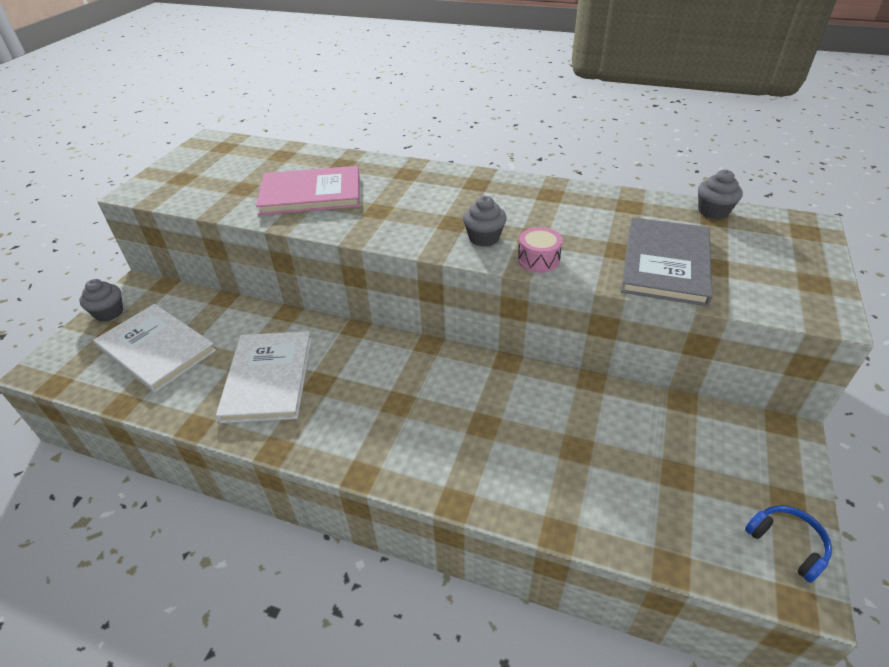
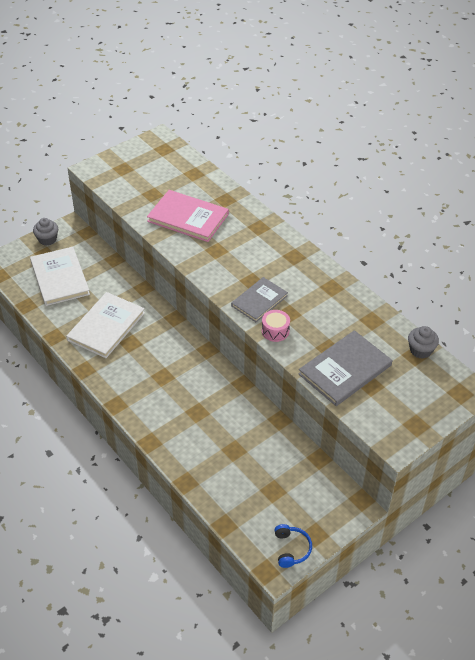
camera: 30 degrees right, 5 degrees up
grey cupcake [463,196,507,247] -> grey book [231,277,288,322]

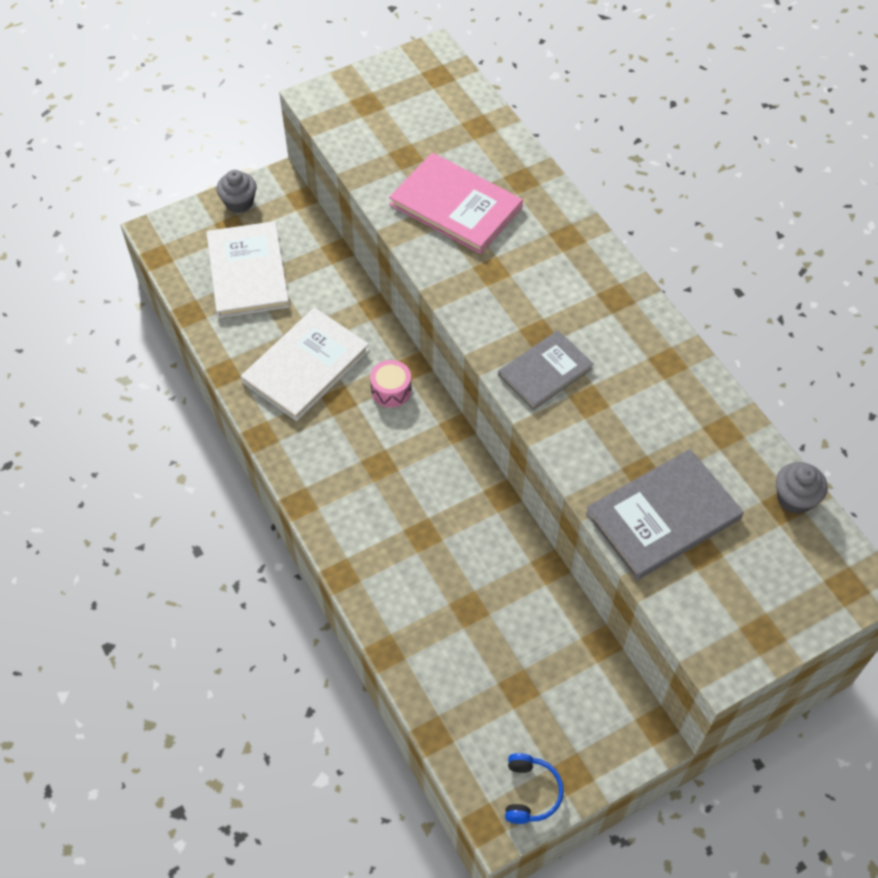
camera: 10 degrees right, 10 degrees up
pink drum [262,310,290,342] -> pink drum moved to [370,360,412,407]

